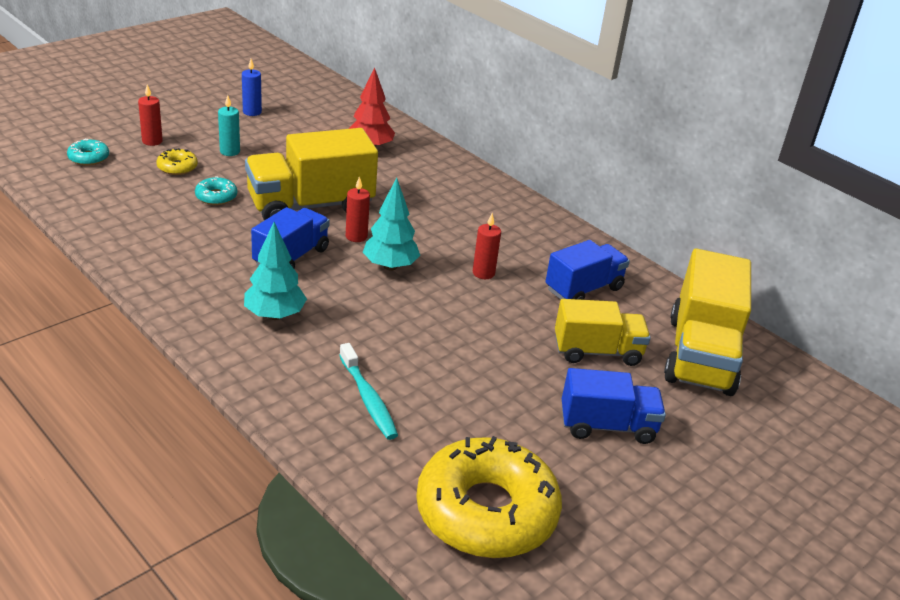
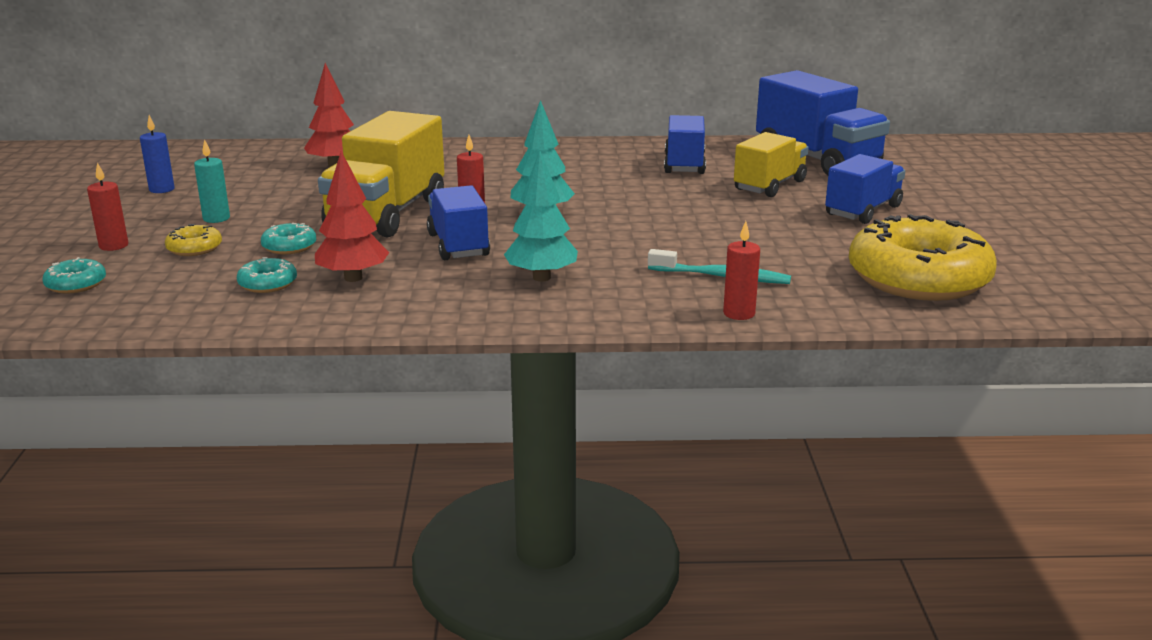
camera: 45 degrees left, 10 degrees down
red candle [473,213,501,279] -> red candle moved to [723,221,760,320]
yellow truck [664,249,751,396] -> blue truck [756,70,890,175]
none -> turquoise donut [237,257,297,293]
none -> red tree [315,151,389,282]

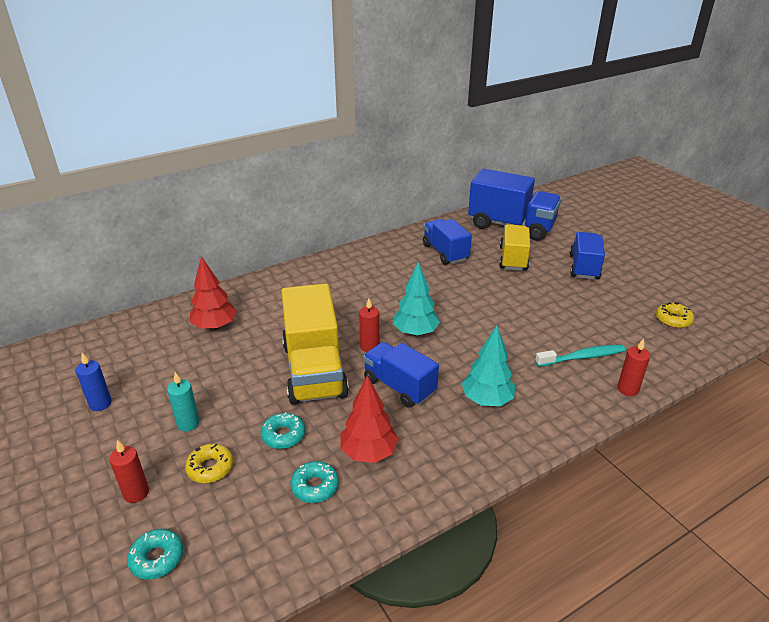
camera: 30 degrees left, 10 degrees up
yellow donut [849,214,997,301] -> yellow donut [656,302,694,328], size x0.41

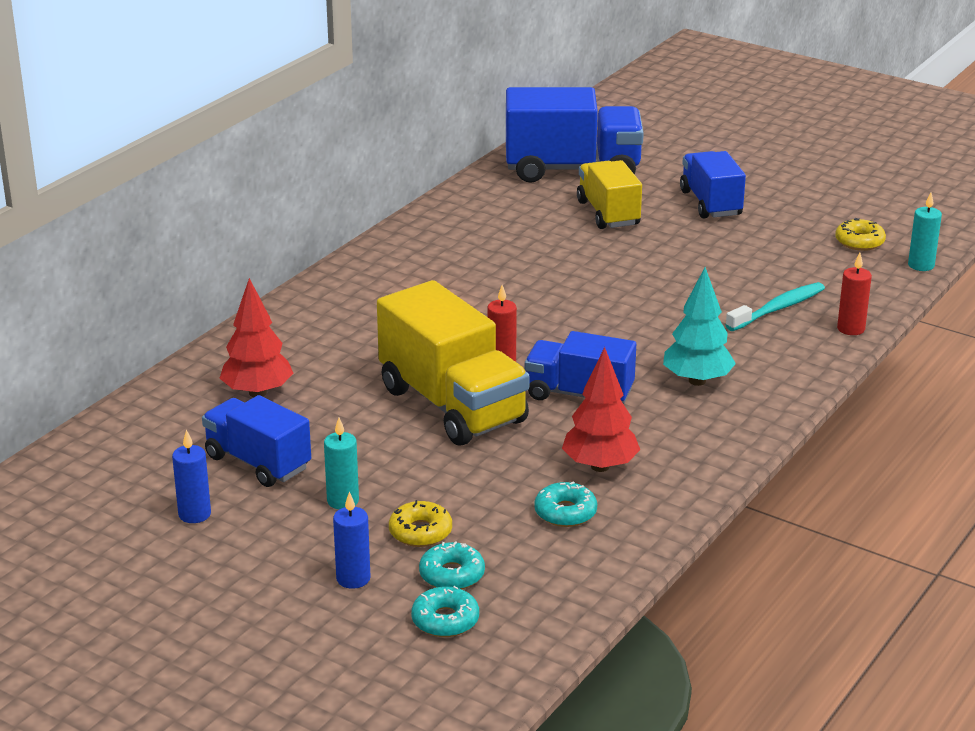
camera: 25 degrees left, 5 degrees down
red candle [109,440,149,503] -> blue candle [333,491,370,589]
turquoise donut [261,412,305,449] -> turquoise donut moved to [419,541,485,589]
turquoise tree [393,262,440,336] -> none
blue truck [423,219,472,265] -> blue truck moved to [202,395,311,487]
none -> turquoise candle [908,193,942,271]

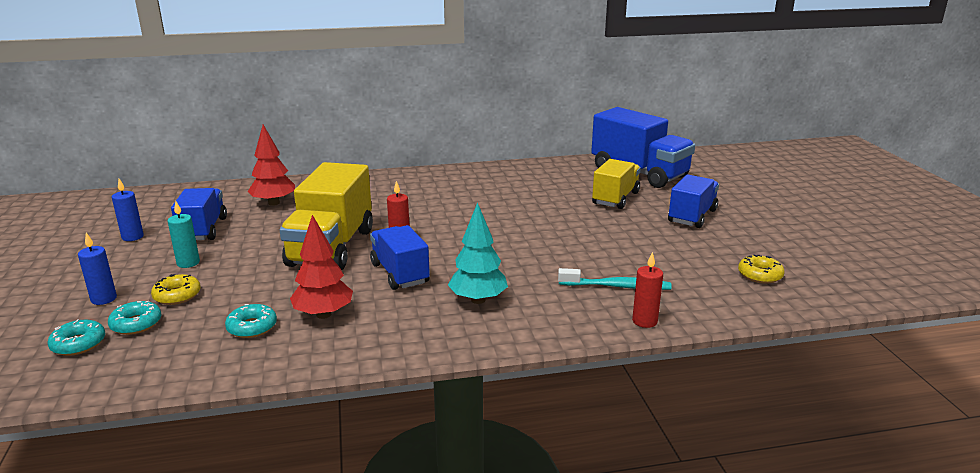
camera: 45 degrees right, 5 degrees down
turquoise candle [908,193,942,271] -> none

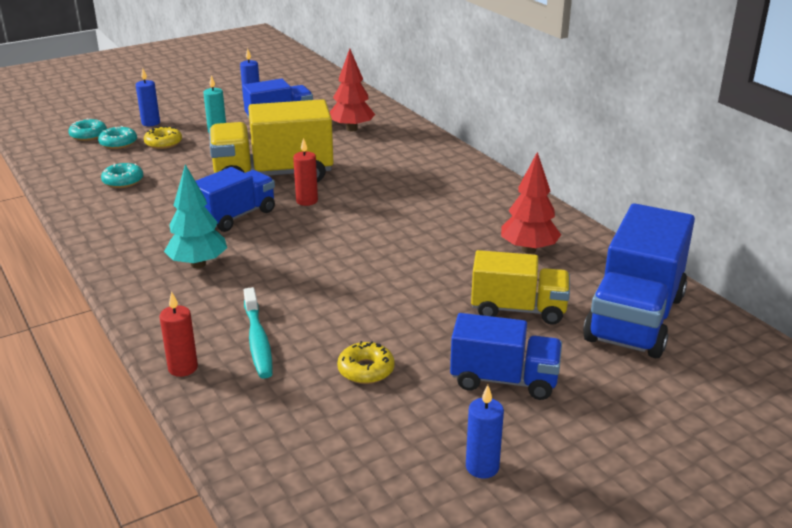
camera: 70 degrees right, 5 degrees up
red tree [290,215,353,319] -> red tree moved to [501,152,561,254]
yellow donut [738,255,785,284] -> yellow donut moved to [337,341,395,384]
none -> blue candle [466,385,504,479]

